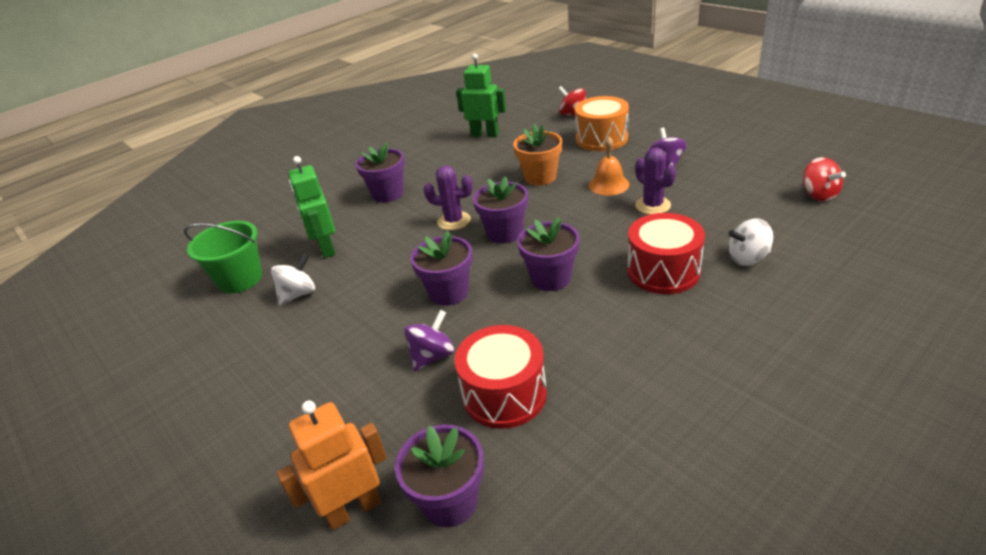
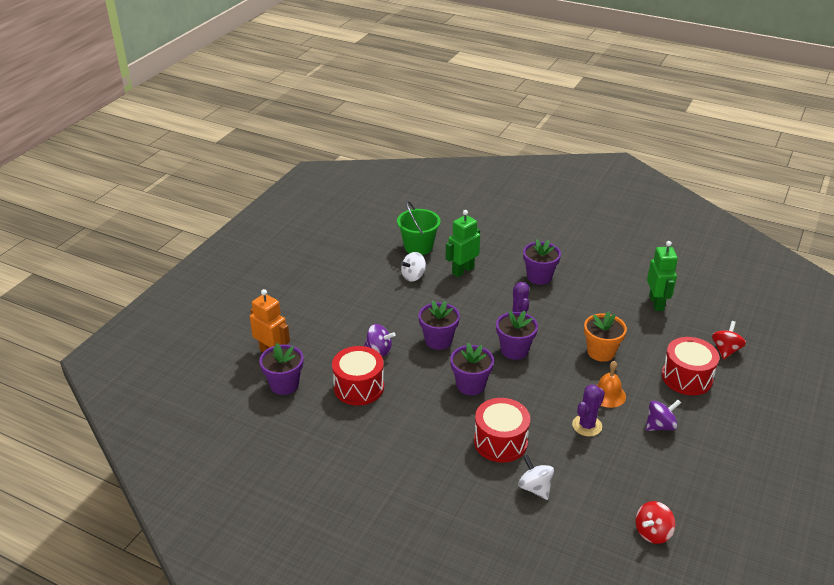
camera: 65 degrees right, 0 degrees up
white spinning top [271,254,315,305] -> white spinning top turned 120 degrees clockwise [401,252,426,282]
orange drum [575,96,629,151] -> red drum [662,337,719,395]

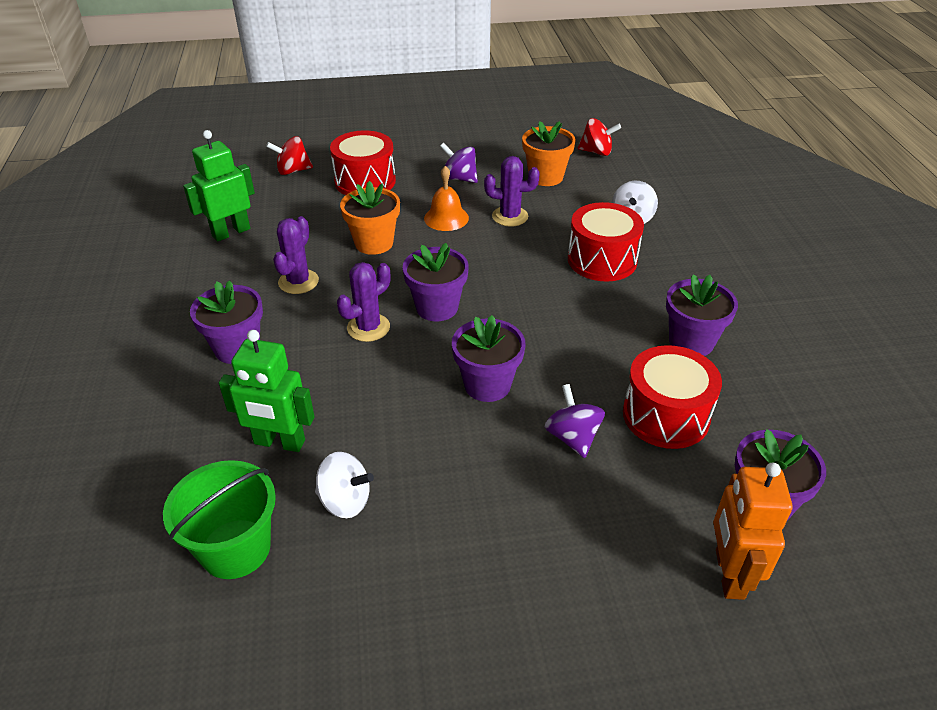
camera: 125 degrees left, 5 degrees up
purple flower pot [450,343,494,395] -> purple flower pot moved to [666,274,738,356]
none -> purple cactus [273,216,319,294]
none -> orange flower pot [522,121,576,186]

